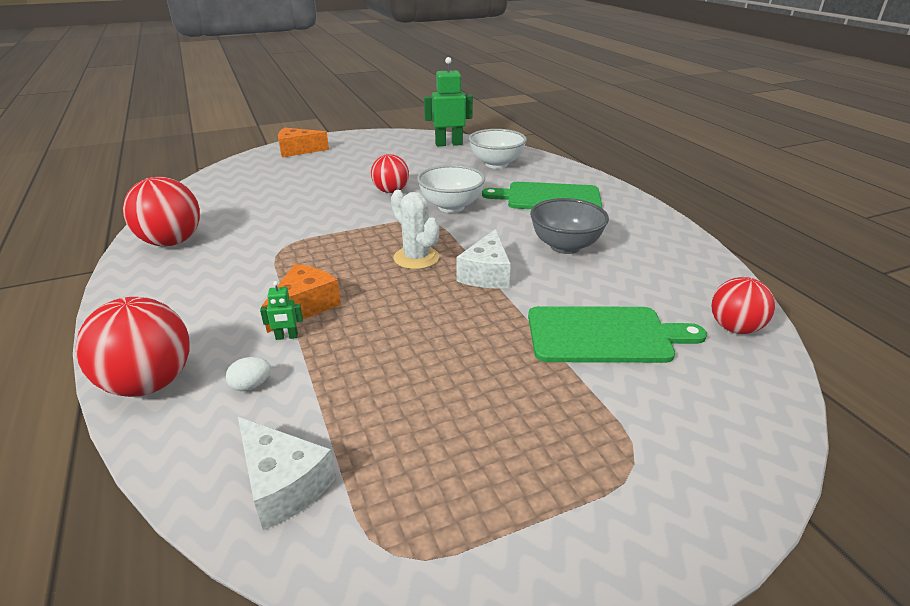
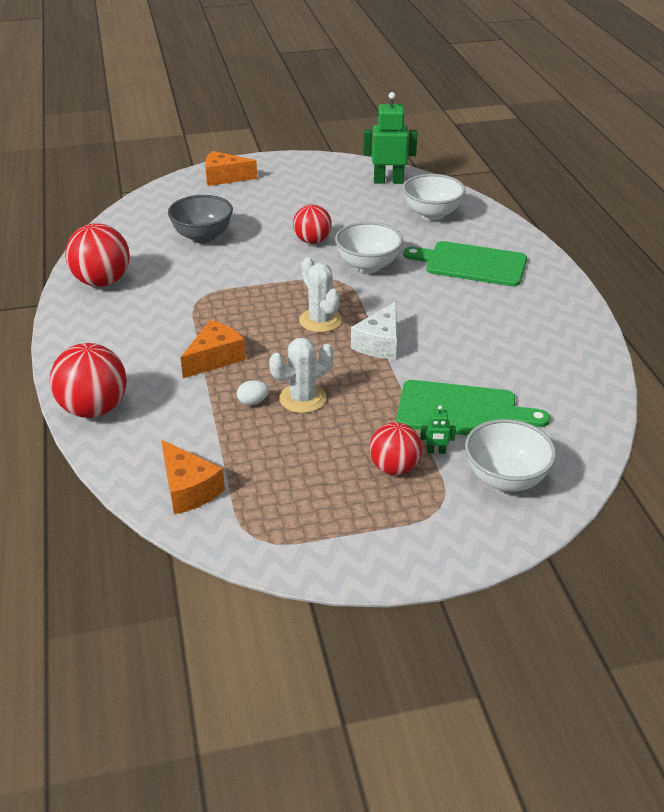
camera: 10 degrees right, 5 degrees up
white egg [226,357,271,391] -> white egg moved to [237,380,269,405]
white cheese [238,417,336,530] -> orange cheese [161,440,225,514]
green robot [260,281,303,340] -> green robot moved to [420,405,456,454]
grey bowl [530,198,609,254] -> grey bowl moved to [168,195,233,244]
red ball [711,277,775,334] -> red ball moved to [369,422,422,475]
none -> white cactus [269,338,334,413]
none -> white bowl [465,419,556,492]

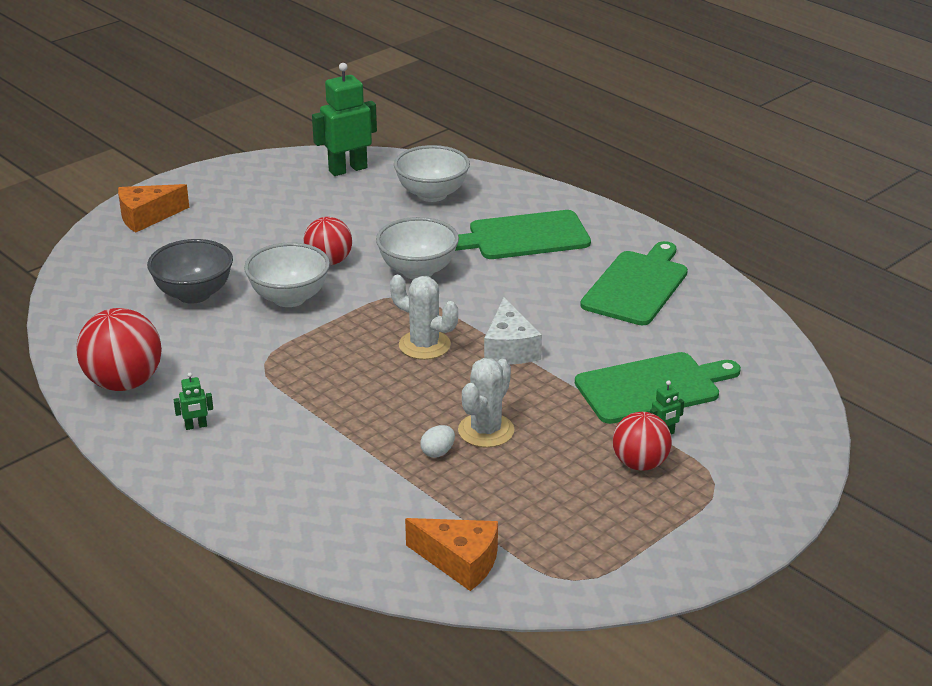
camera: 30 degrees left, 5 degrees down
red ball [50,343,127,418] -> none
orange cheese [180,320,246,378] -> none
white bowl [465,419,556,492] -> white bowl moved to [244,243,330,307]
none -> green robot [174,373,213,430]
none -> green cutting board [580,241,688,325]

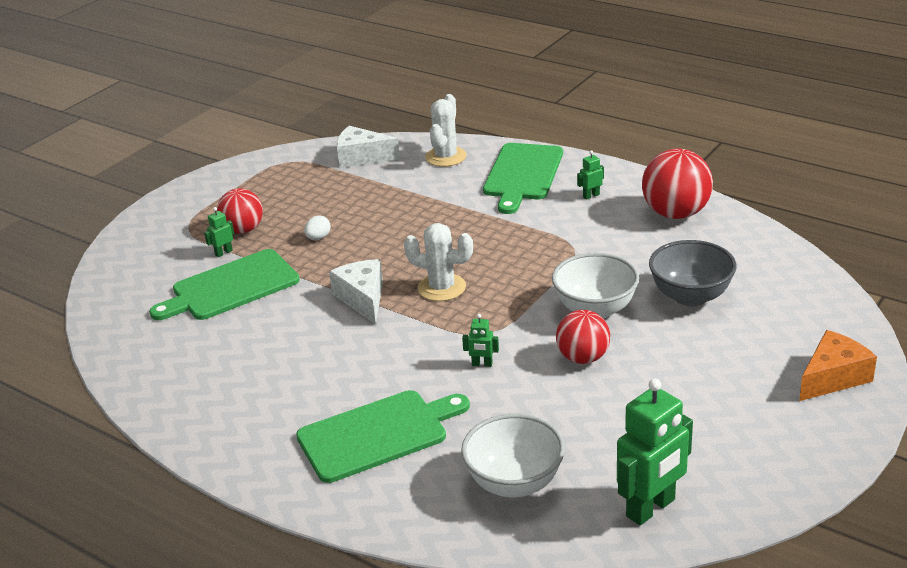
camera: 170 degrees right, 0 degrees up
white bowl [376,217,459,279] -> green robot [462,314,499,367]
orange cheese [405,518,498,591] -> white cheese [337,126,400,168]
white egg [420,425,455,458] -> white egg moved to [304,215,331,240]
white cactus [458,358,514,448] -> white cactus moved to [425,94,467,167]
green cutting board [580,241,688,325] -> green cutting board moved to [483,143,563,214]

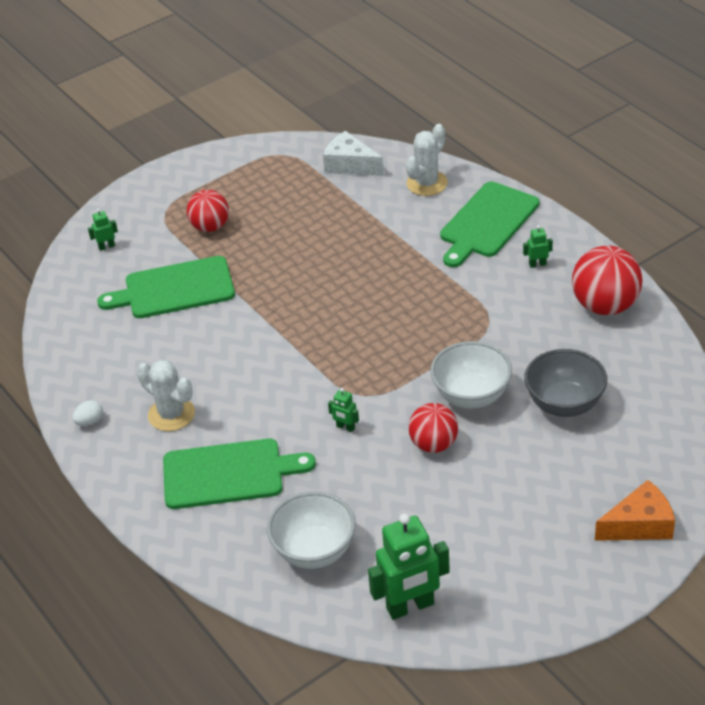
camera: 20 degrees right, 10 degrees up
green robot [204,207,234,257] -> green robot moved to [88,208,118,251]
white egg [304,215,331,240] -> white egg moved to [72,400,103,426]
white cheese [329,259,383,324] -> none
white cactus [404,223,473,301] -> white cactus moved to [137,360,195,431]

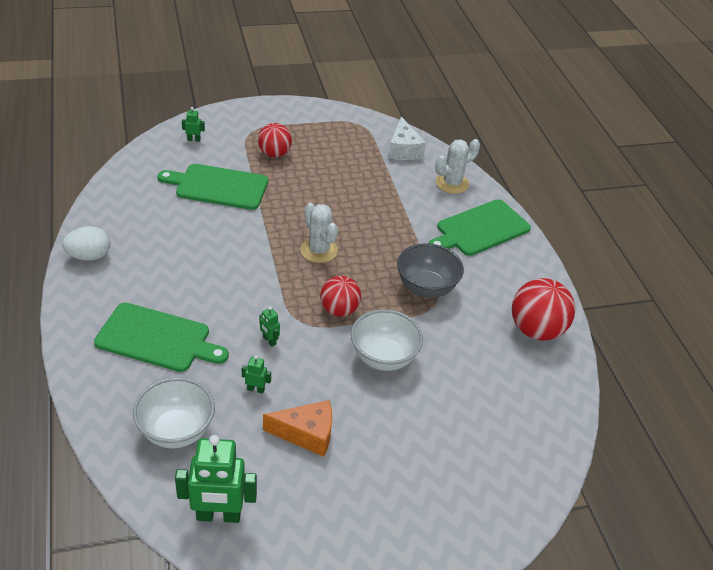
camera: 15 degrees right, 0 degrees up
white egg [72,400,103,426] -> white egg [62,226,110,261], size x1.71
white cactus [137,360,195,431] -> white cactus moved to [300,203,338,263]
white cheese [323,131,384,176] -> white cheese turned 150 degrees counterclockwise [388,117,426,160]
red ball [409,403,458,453] -> red ball moved to [320,276,361,317]
green robot [523,225,553,268] -> green robot moved to [242,355,271,394]
grey bowl [524,349,607,417] -> grey bowl moved to [397,243,464,298]
orange cheese [595,480,675,541] -> orange cheese moved to [263,400,332,457]

